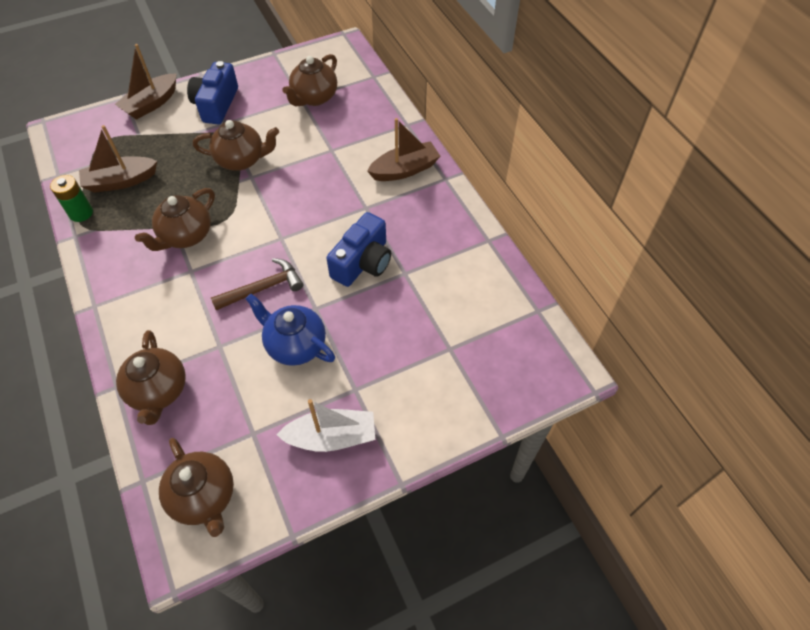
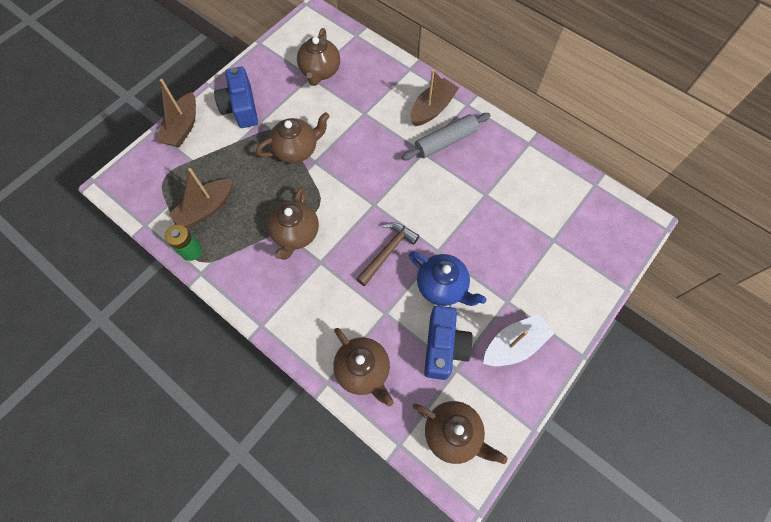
camera: 25 degrees left, 10 degrees up
blue teapot [245,294,335,366] -> blue teapot turned 150 degrees counterclockwise [409,252,487,306]
blue camera [326,212,391,287] -> blue camera moved to [424,306,473,380]
none -> grey rolling pin [402,113,491,160]

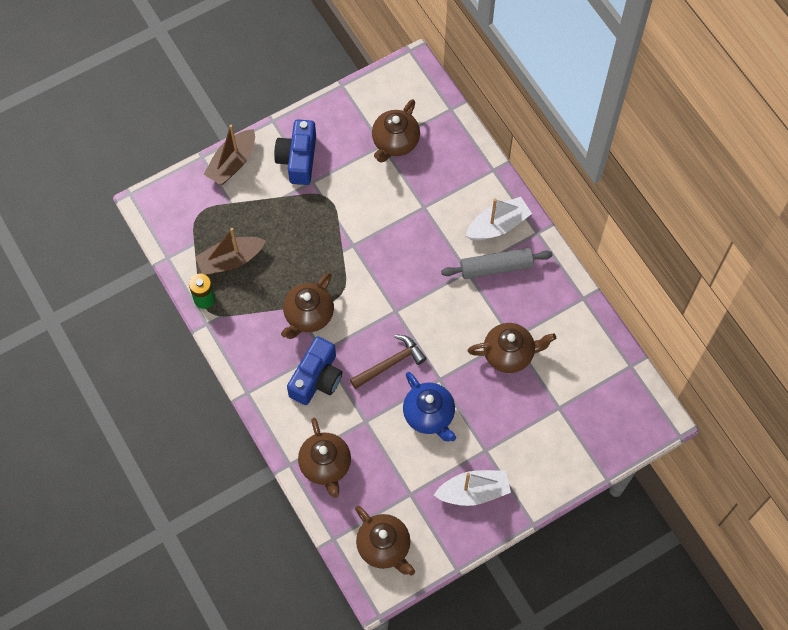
camera: 20 degrees right, 0 degrees up
brown teapot [256,112,330,163] -> brown teapot moved to [468,323,556,373]
brown boat [411,70,459,126] -> white boat [466,197,532,240]
blue camera [424,306,473,380] -> blue camera moved to [287,336,342,405]

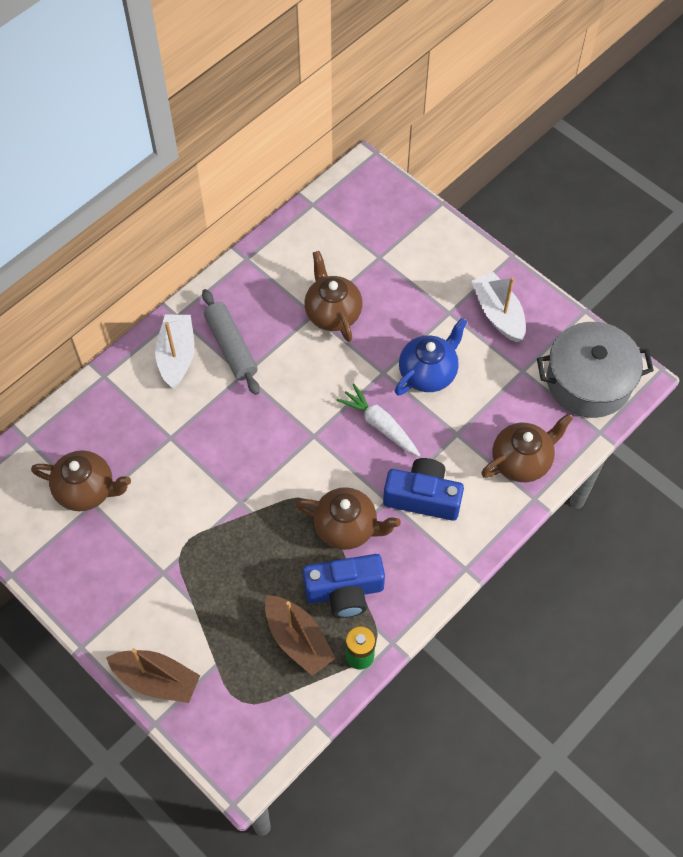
camera: 105 degrees left, 5 degrees down
blue camera [274,119,316,185] -> blue camera moved to [303,554,385,618]
brown hammer [350,335,427,389] -> white carrot [337,384,420,456]
brown teapot [355,506,415,576] -> grey pot [537,322,654,418]
white boat [466,197,532,240] -> white boat turned 45 degrees clockwise [155,315,194,389]

